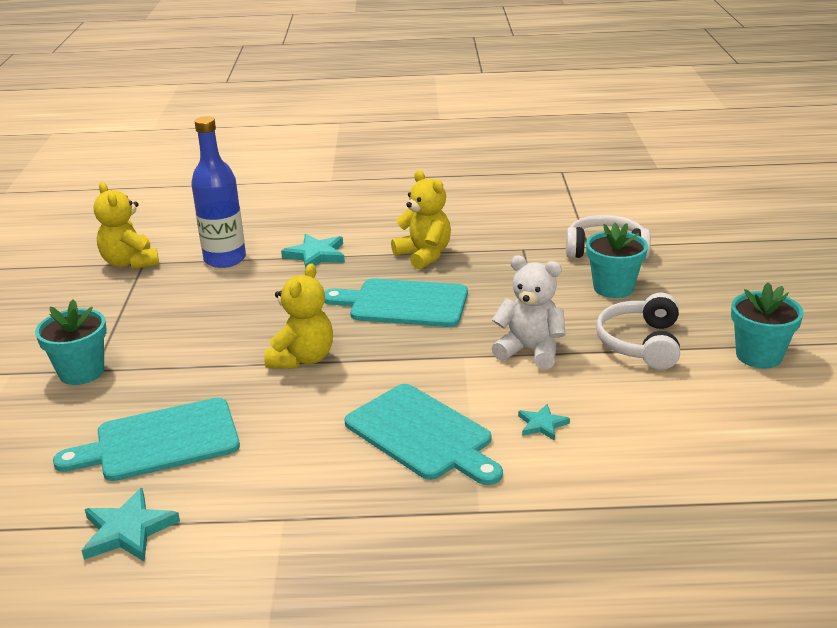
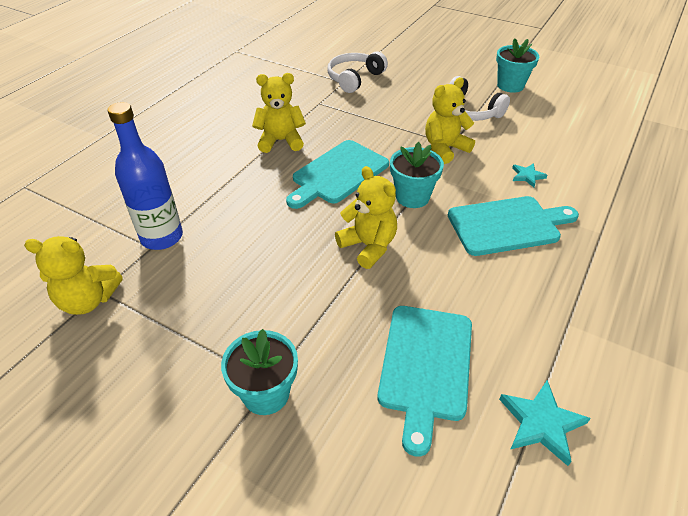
camera: 60 degrees left, 15 degrees up
turquoise star [281,234,345,269] -> none
white teddy bear [492,256,565,369] -> yellow teddy bear [425,77,475,164]
turquoise flower pot [586,223,648,298] -> turquoise flower pot moved to [390,142,444,208]

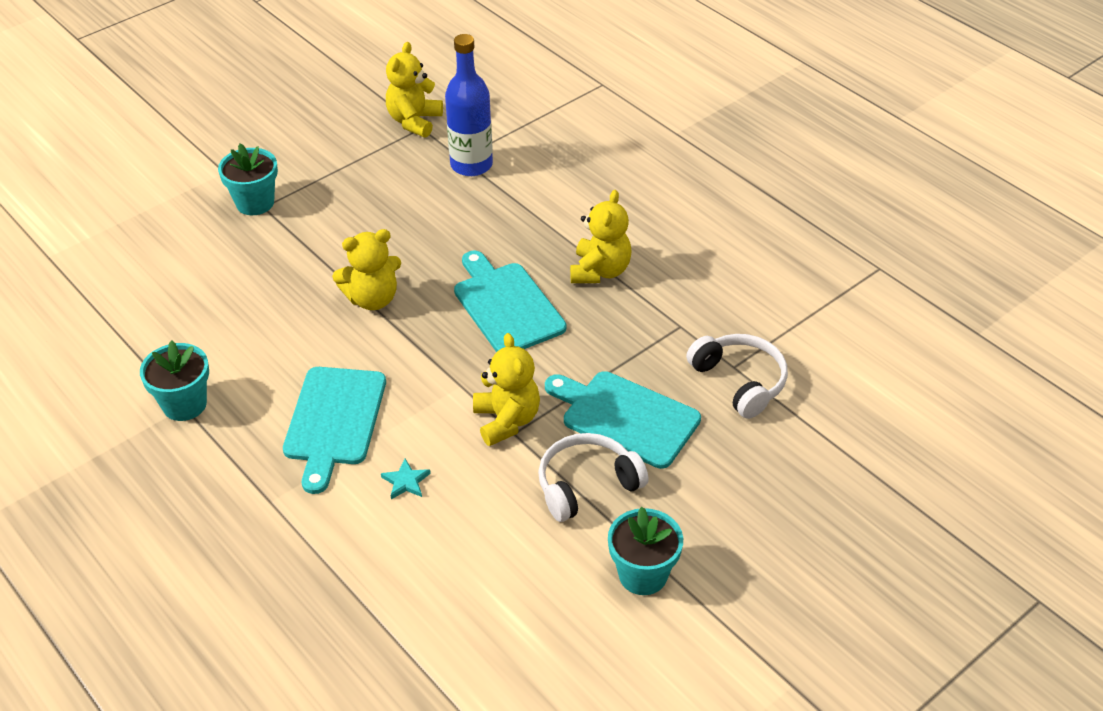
camera: 110 degrees right, 0 degrees up
turquoise cutting board [377,306,472,457] -> turquoise cutting board moved to [545,371,701,469]
turquoise flower pot [390,142,444,208] -> turquoise flower pot moved to [140,341,209,421]
turquoise star [499,380,591,466] -> none

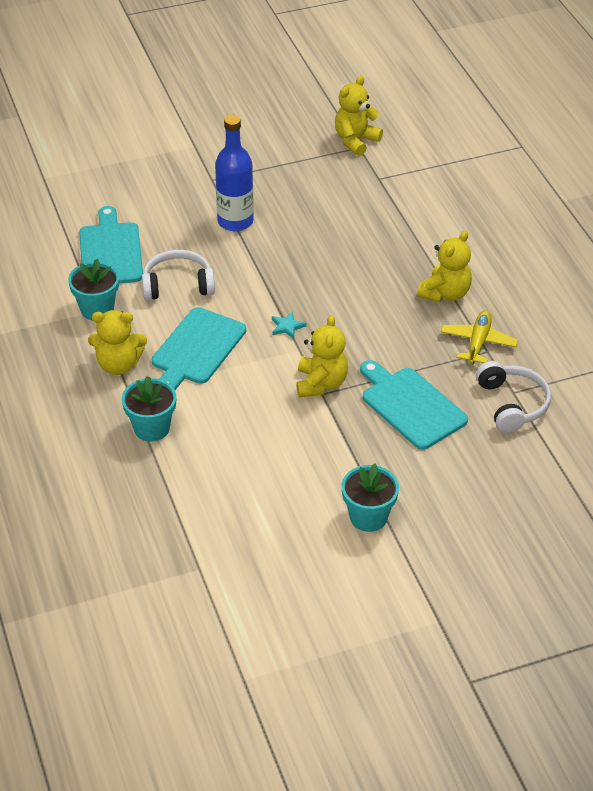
camera: 20 degrees right, 0 degrees up
turquoise flower pot [218,143,278,215] -> turquoise flower pot moved to [122,376,176,442]
yellow teddy bear [332,229,401,310] -> yellow teddy bear moved to [88,310,147,375]
turquoise star [381,459,431,499] -> turquoise star moved to [272,311,306,339]
blue bottle [445,34,493,176] -> blue bottle moved to [215,115,254,231]
turquoise cutting board [454,250,566,352] -> turquoise cutting board moved to [79,206,143,283]
white headphones [538,433,649,522] -> white headphones moved to [142,250,215,300]
none -> yellow plane [441,310,518,364]

